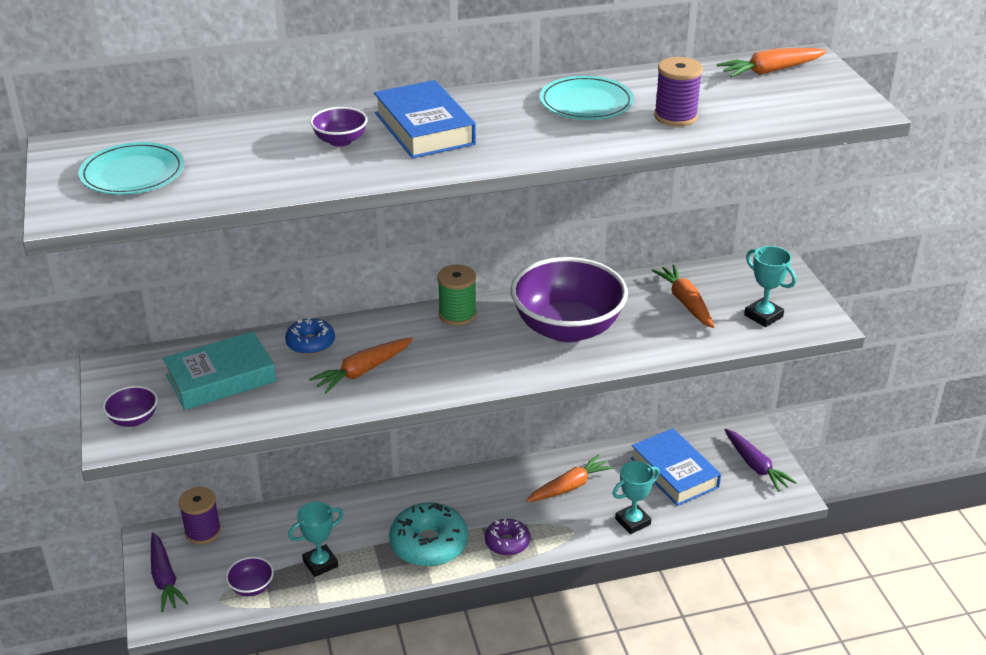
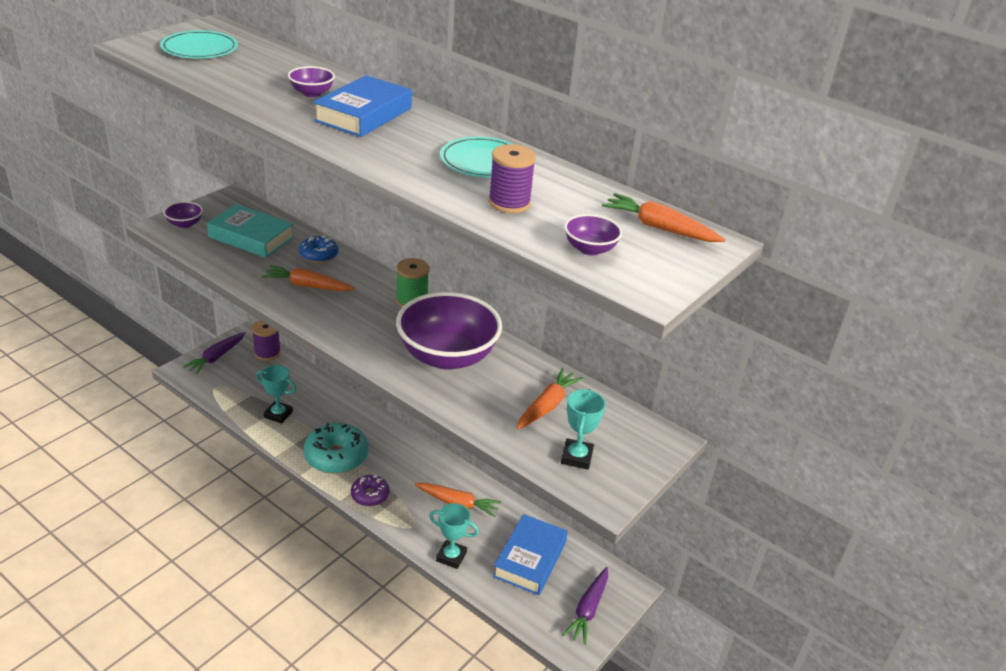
camera: 50 degrees right, 0 degrees up
purple bowl [226,557,274,596] -> purple bowl moved to [564,214,622,256]

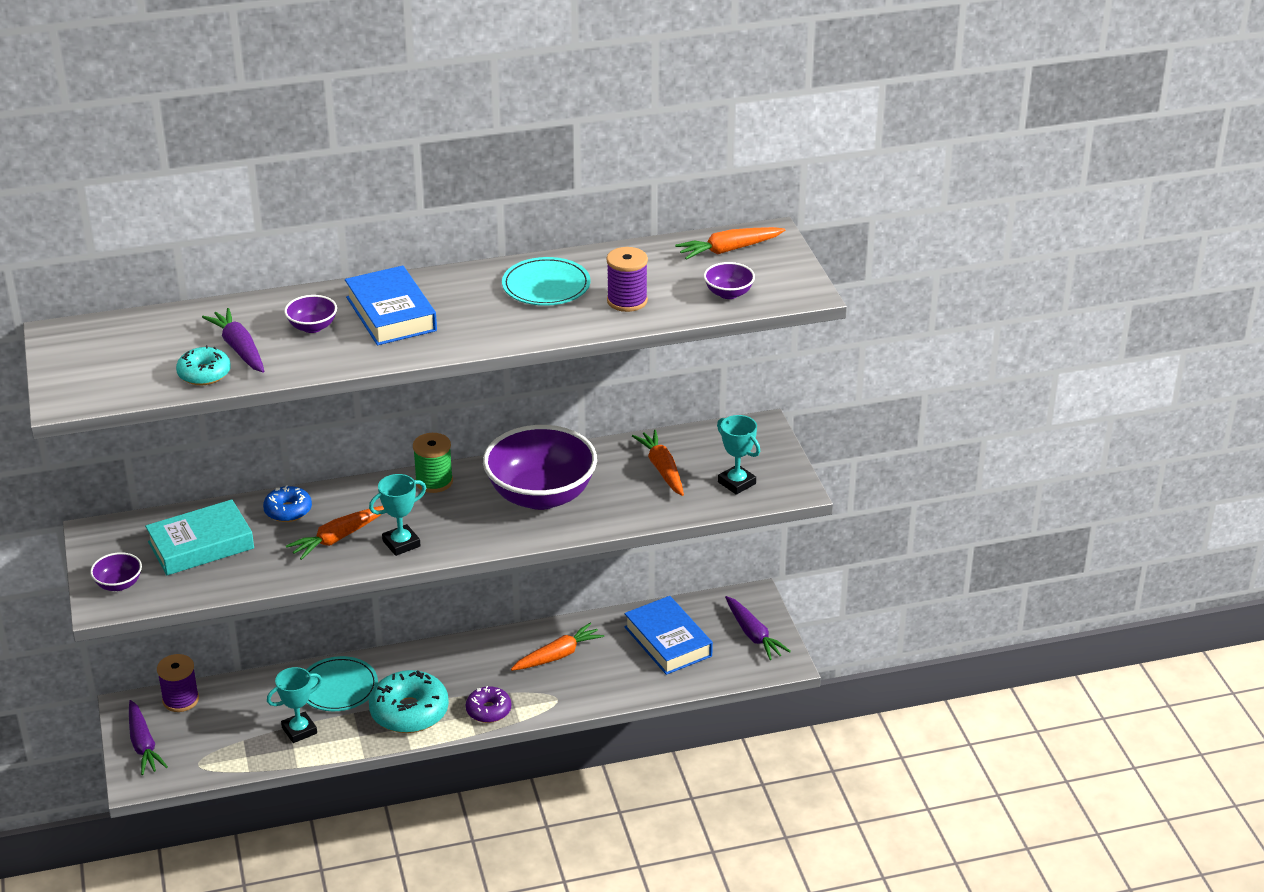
camera: 50 degrees left, 0 degrees up
turquoise plate [160,30,238,58] -> turquoise plate moved to [306,656,378,711]
turquoise trophy [429,503,479,569] -> turquoise trophy moved to [369,474,426,556]
none -> turquoise donut [176,345,231,385]
none -> purple carrot [202,308,264,373]

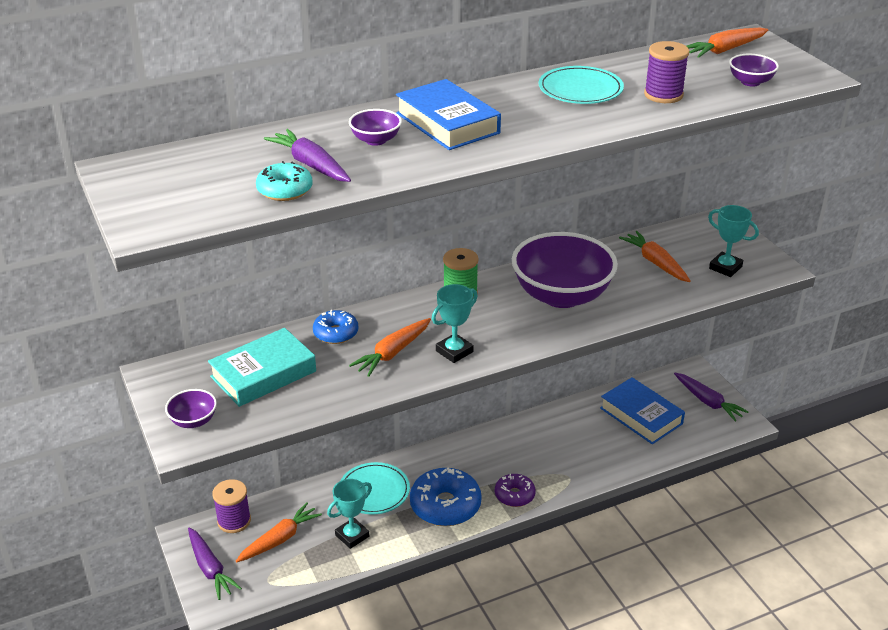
camera: 10 degrees left, 0 degrees up
turquoise donut [369,670,449,733] -> blue donut [410,468,482,526]
orange carrot [511,623,604,671] -> orange carrot moved to [236,502,322,563]

